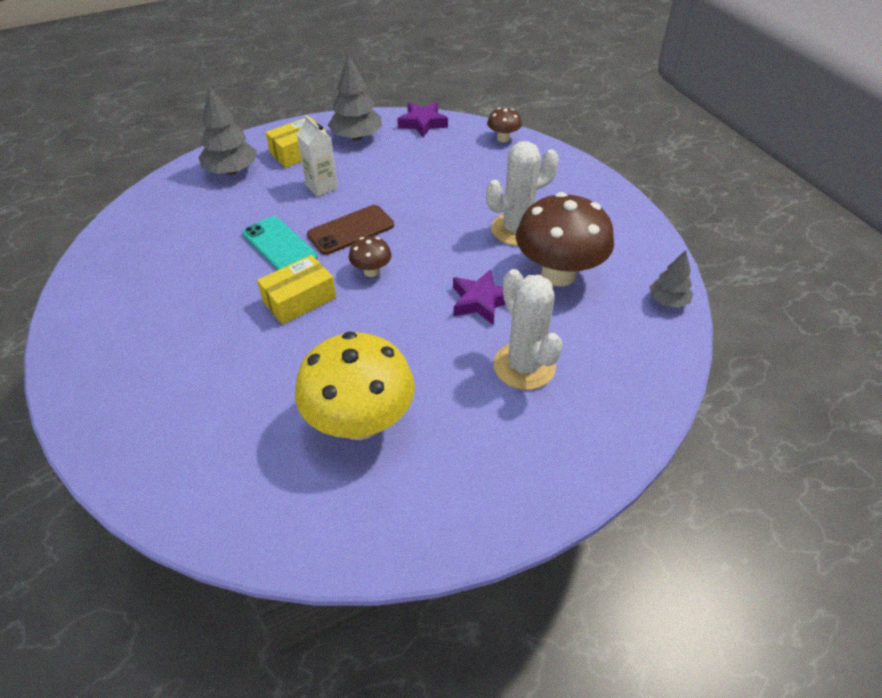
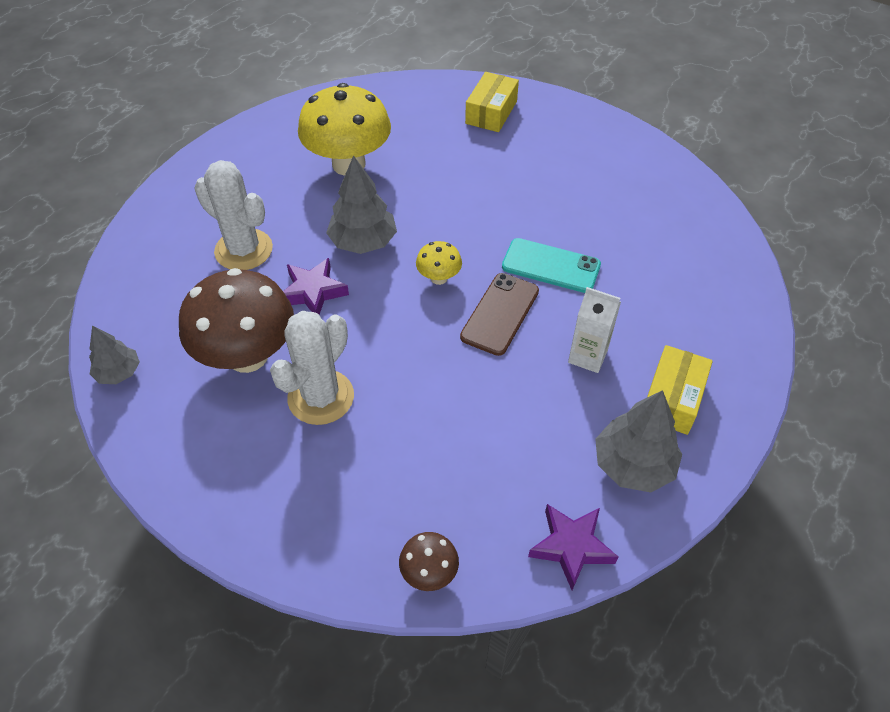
camera: 150 degrees right, 5 degrees up
grey tree [198,86,257,175] -> grey tree moved to [326,155,397,254]
yellow box [257,255,336,325] -> yellow box moved to [465,72,519,132]
brown mushroom [349,236,392,277] -> yellow mushroom [416,241,462,285]

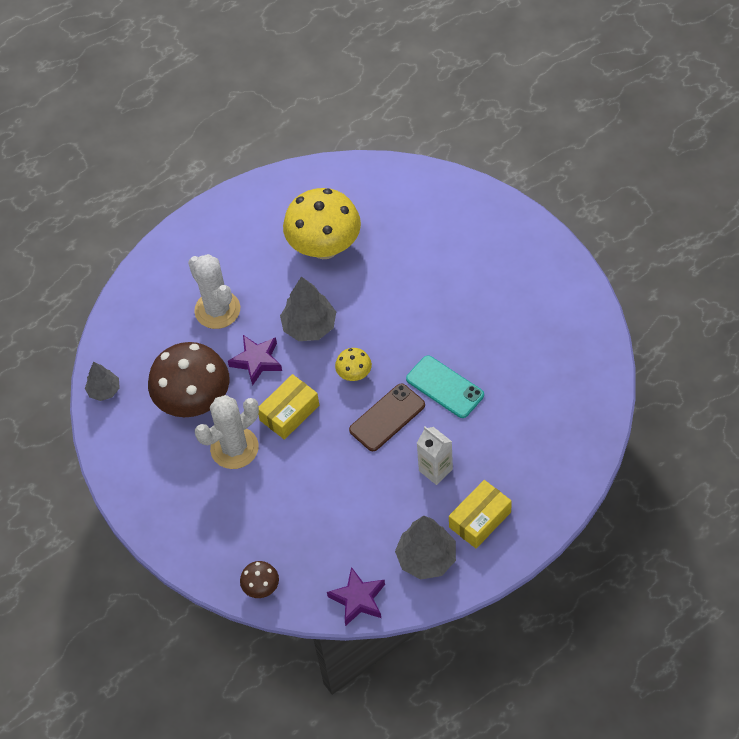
camera: 25 degrees right, 5 degrees up
yellow box [465,72,519,132] -> yellow box moved to [258,374,319,440]

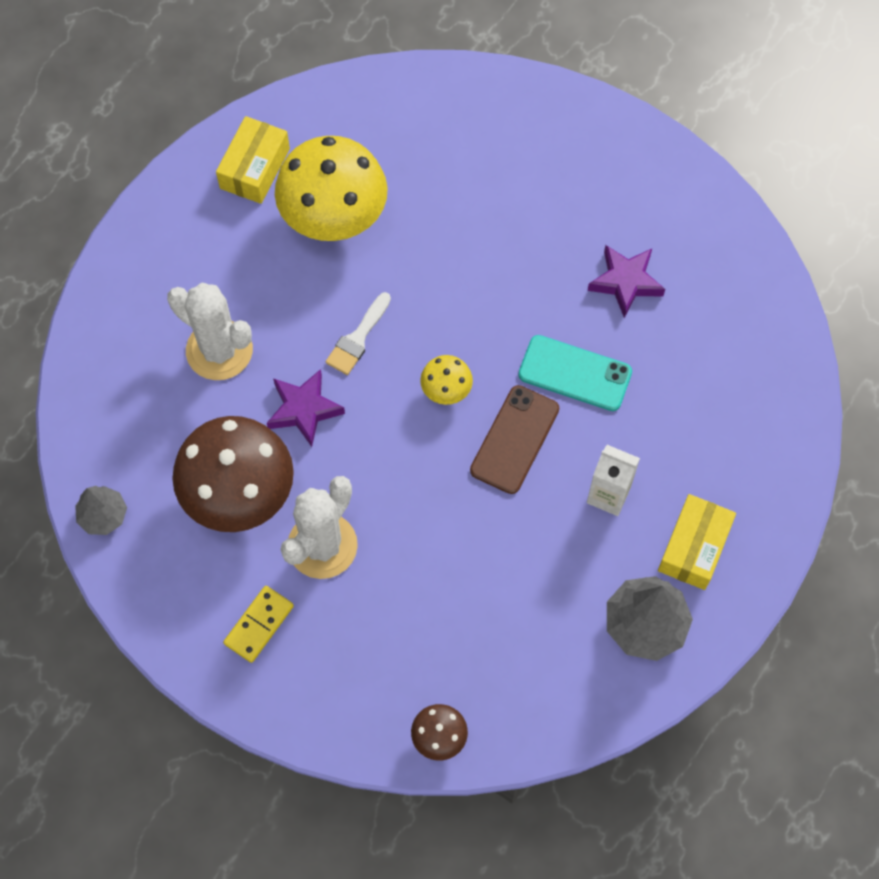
camera: 25 degrees left, 10 degrees up
yellow box [258,374,319,440] -> yellow box moved to [216,116,290,204]
grey tree [280,276,336,341] -> white brush [326,292,391,375]
purple star [327,567,385,626] -> purple star moved to [588,245,665,318]
none -> yellow domino [223,586,294,663]

